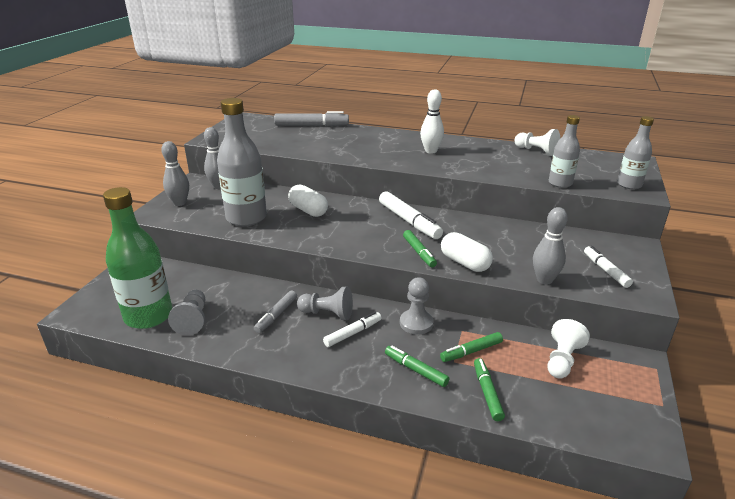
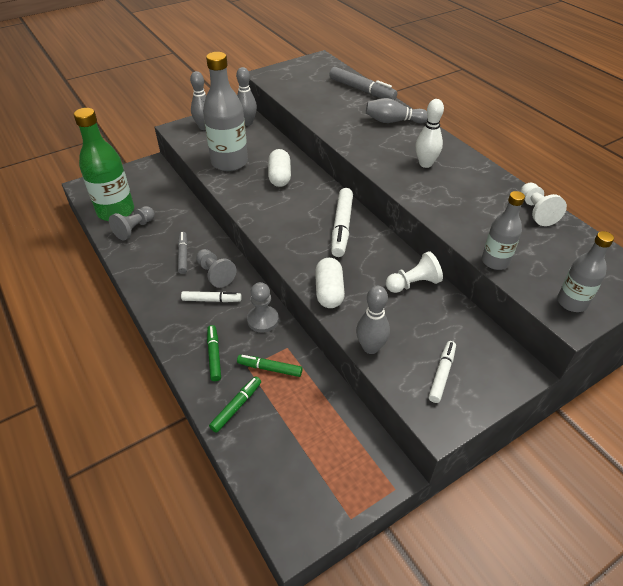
camera: 40 degrees right, 15 degrees up
grey marker [254,290,297,333] -> grey marker turned 105 degrees clockwise [178,232,188,274]
green marker [403,230,437,267] -> none
white pawn [548,319,590,379] -> white pawn moved to [386,251,443,293]
none -> grey bowling pin [366,98,428,123]

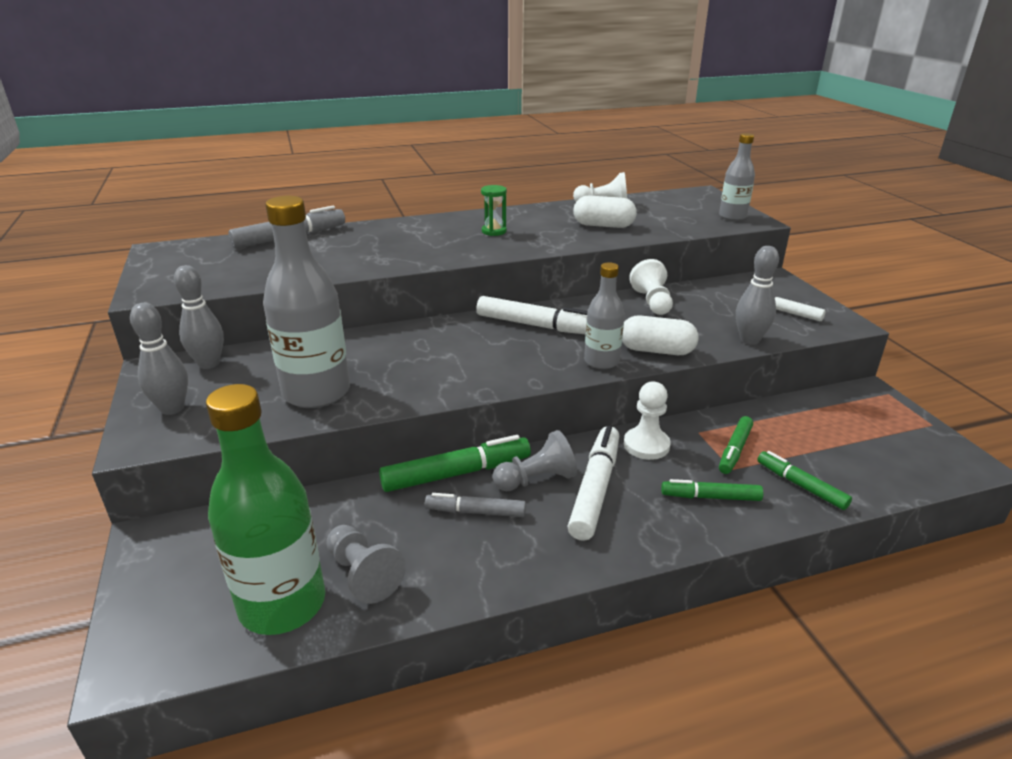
camera: 75 degrees left, 15 degrees down
white marker [181,291,242,302] -> white marker [567,426,619,541], size x1.62
grey pawn [247,282,279,333] -> white pawn [624,382,671,460]
white capsule [268,149,291,187] -> white capsule moved to [573,195,637,228]
grey bowling pin [366,98,428,123] -> none
white bowling pin [416,99,444,168] -> green hourglass [481,185,507,236]
grey bottle [482,191,525,270] -> grey bottle moved to [584,262,624,369]
none -> green marker [379,435,531,492]

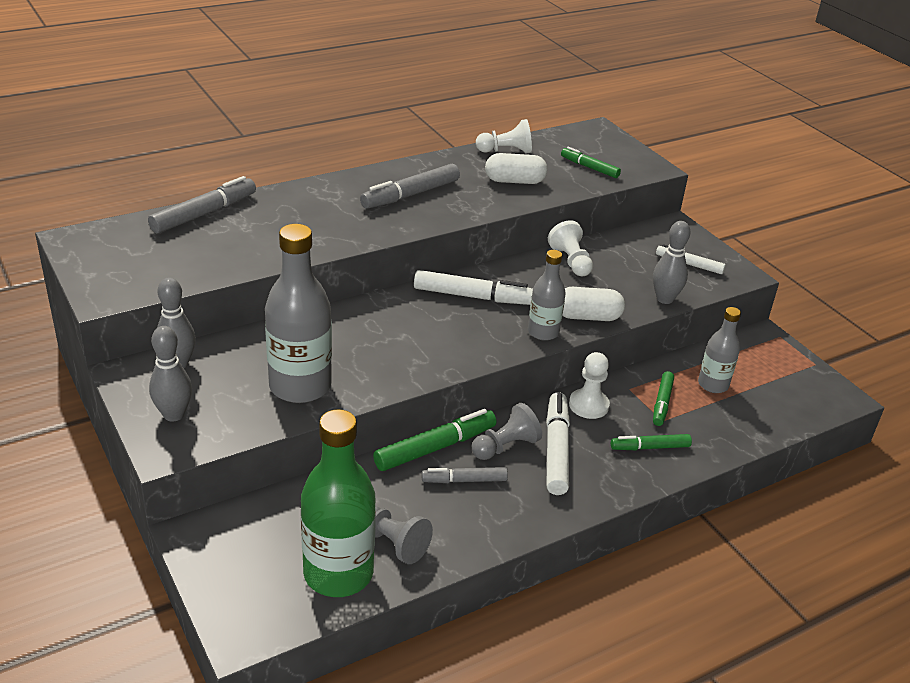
camera: 15 degrees left, 5 degrees up
green hourglass [481,185,507,236] -> grey marker [360,164,460,209]
grey bottle [719,133,755,221] -> grey bottle moved to [698,307,741,393]
green marker [757,451,852,510] -> green marker moved to [561,147,621,178]

